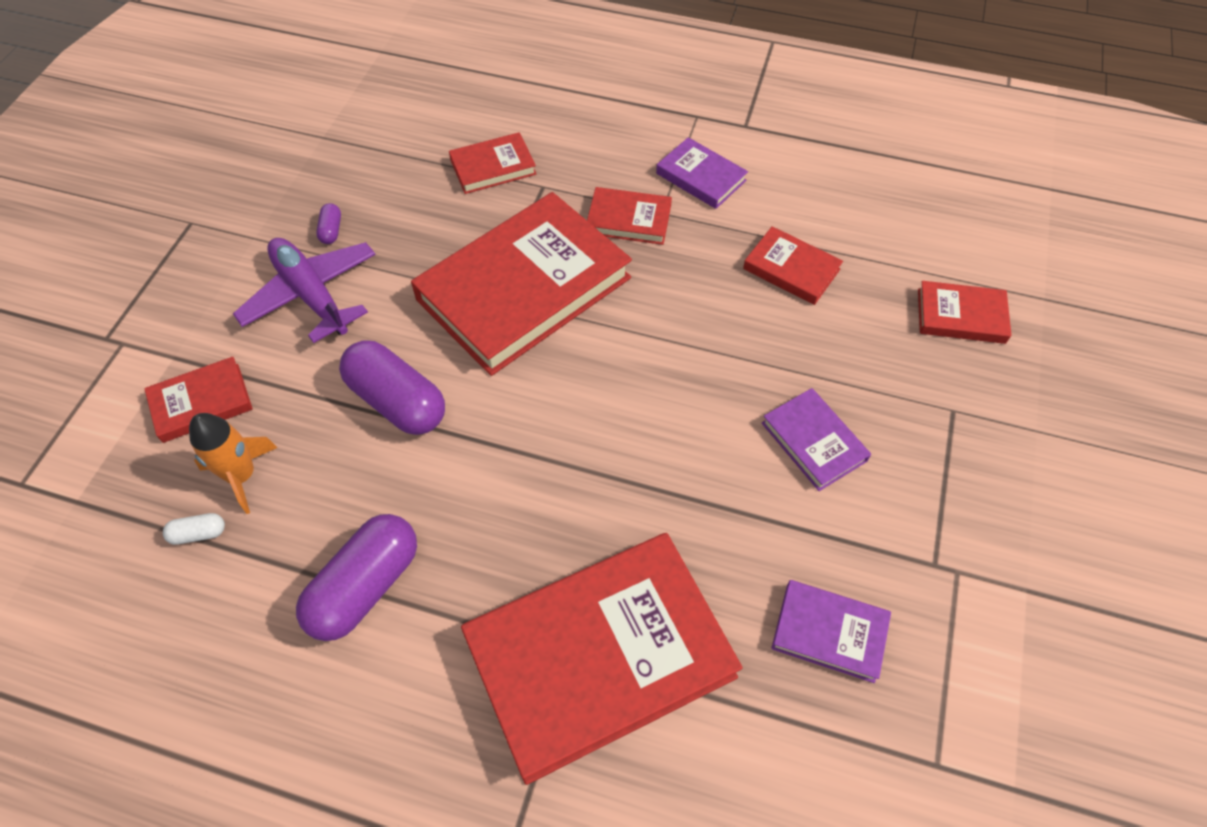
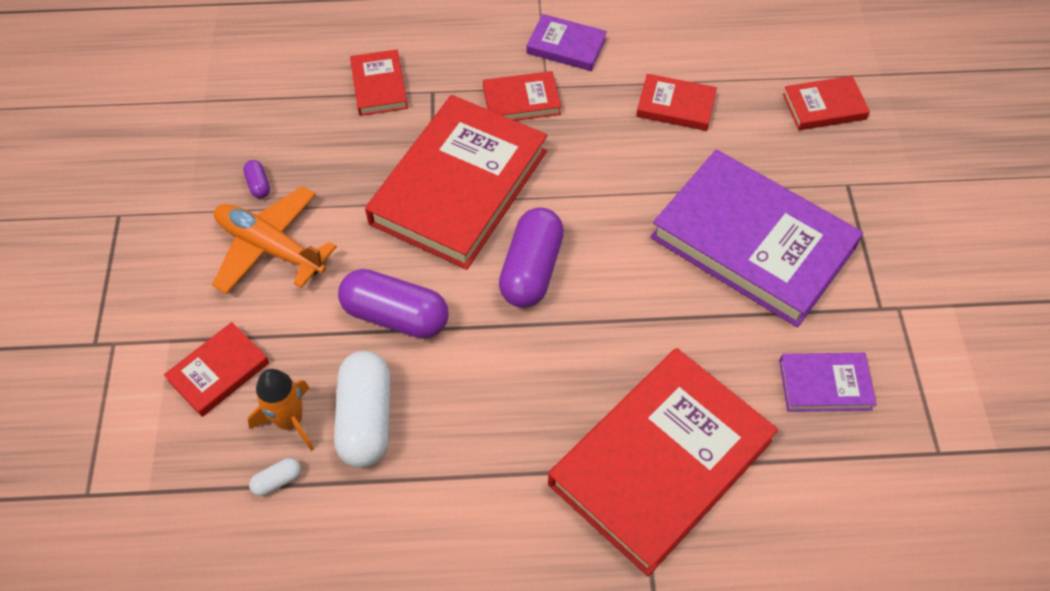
camera: 20 degrees left, 0 degrees up
purple plane [233,238,376,343] -> orange plane [212,186,337,294]
purple capsule [296,514,417,641] -> purple capsule moved to [499,207,564,308]
red book [449,132,536,194] -> red book turned 60 degrees counterclockwise [350,50,408,116]
purple book [762,388,871,491] -> purple book [650,150,863,327], size x2.19
none -> white capsule [334,351,391,468]

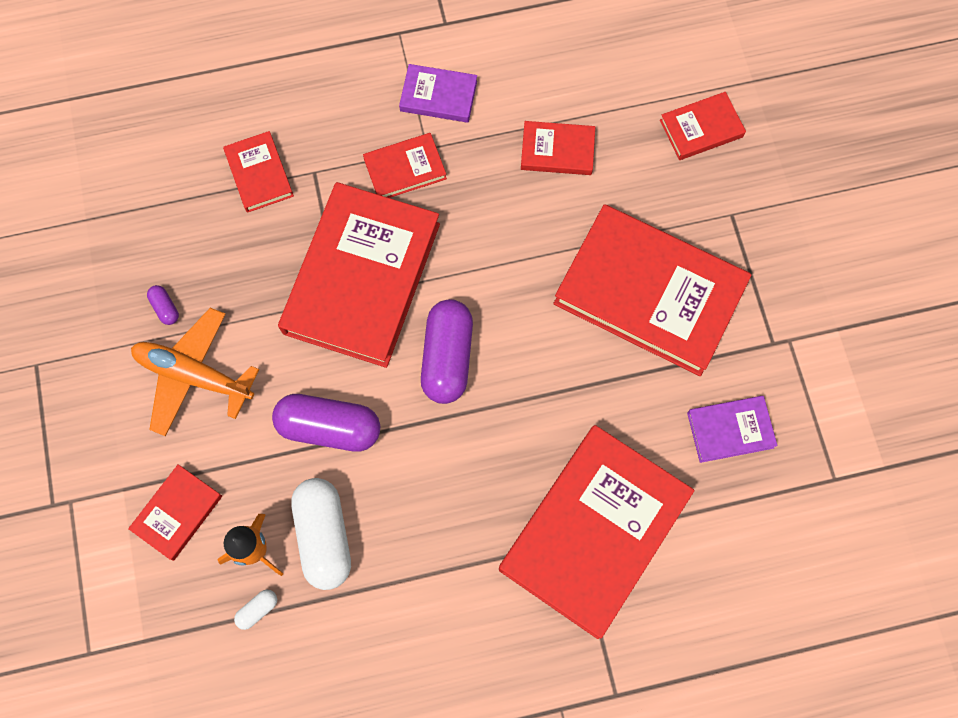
camera: 10 degrees left, 15 degrees up
purple book [650,150,863,327] -> red book [553,204,751,376]

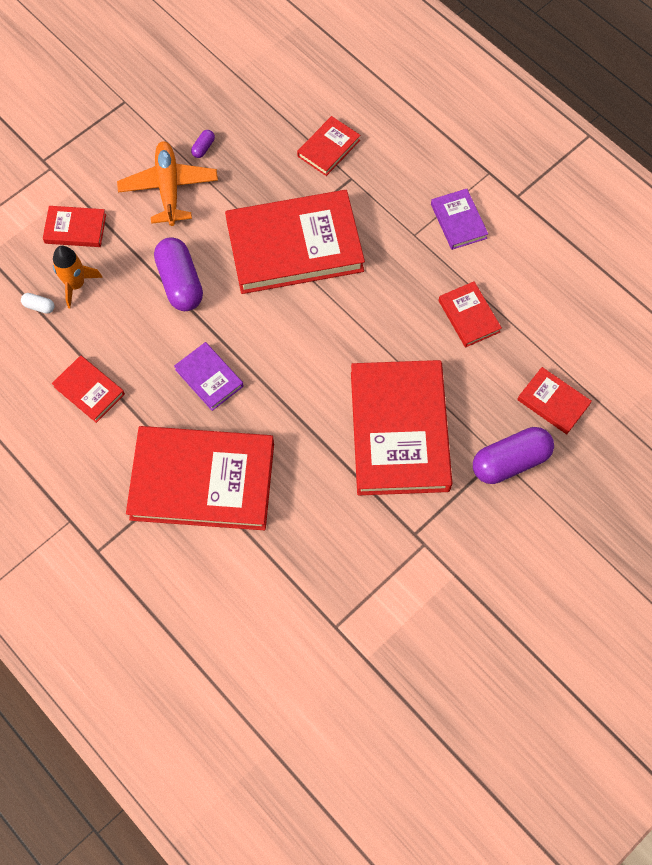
camera: 60 degrees right, 5 degrees down
white capsule [291,478,351,590] -> none
red book [363,133,447,198] -> red book moved to [52,355,125,423]
purple capsule [421,299,473,404] -> purple capsule moved to [473,427,554,484]
purple book [687,396,778,463] -> purple book moved to [174,342,244,411]

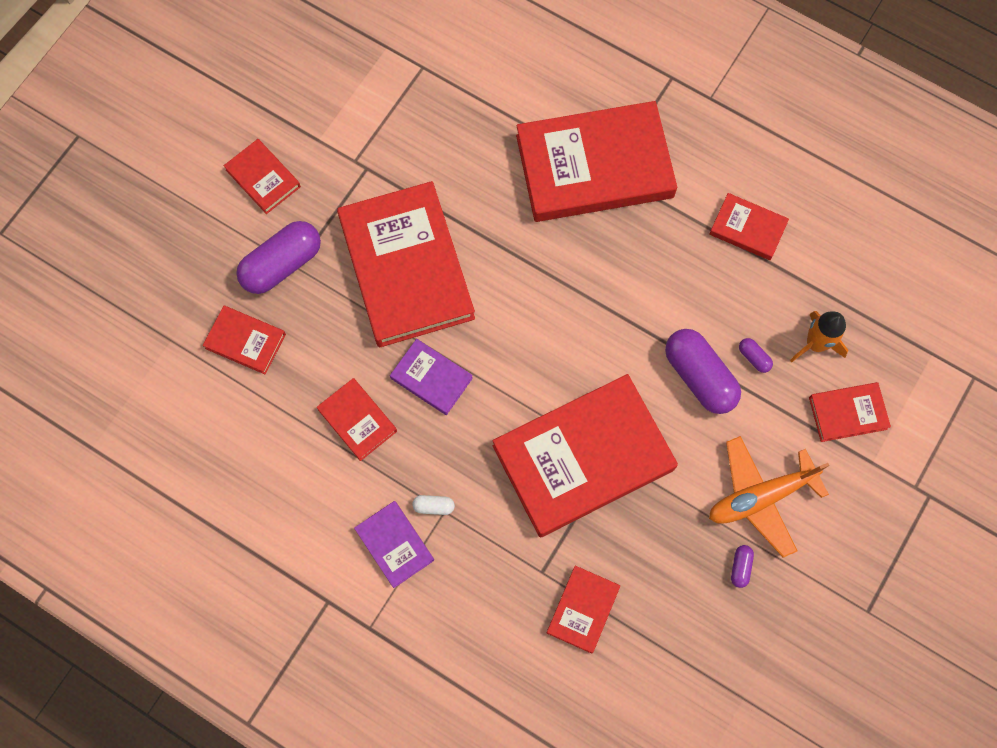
camera: 165 degrees right, 5 degrees up
white capsule [21,293,54,314] -> white capsule moved to [412,495,455,515]
orange plane [117,141,218,226] -> orange plane turned 90 degrees clockwise [709,436,829,558]
purple book [174,342,244,411] -> purple book moved to [390,339,473,415]
none -> red book [224,139,301,214]
none -> purple capsule [739,338,773,373]

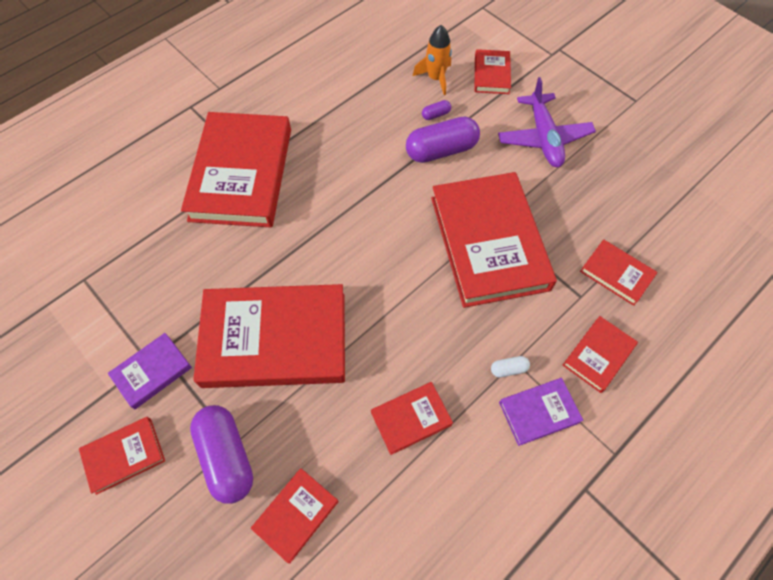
camera: 75 degrees left, 10 degrees down
purple book [390,339,473,415] -> purple book moved to [108,333,192,409]
white capsule [412,495,455,515] -> white capsule turned 60 degrees clockwise [491,356,530,378]
red book [709,193,789,260] -> red book moved to [563,316,638,393]
orange plane [709,436,829,558] -> purple plane [498,77,596,167]
purple capsule [731,545,754,588] -> none

